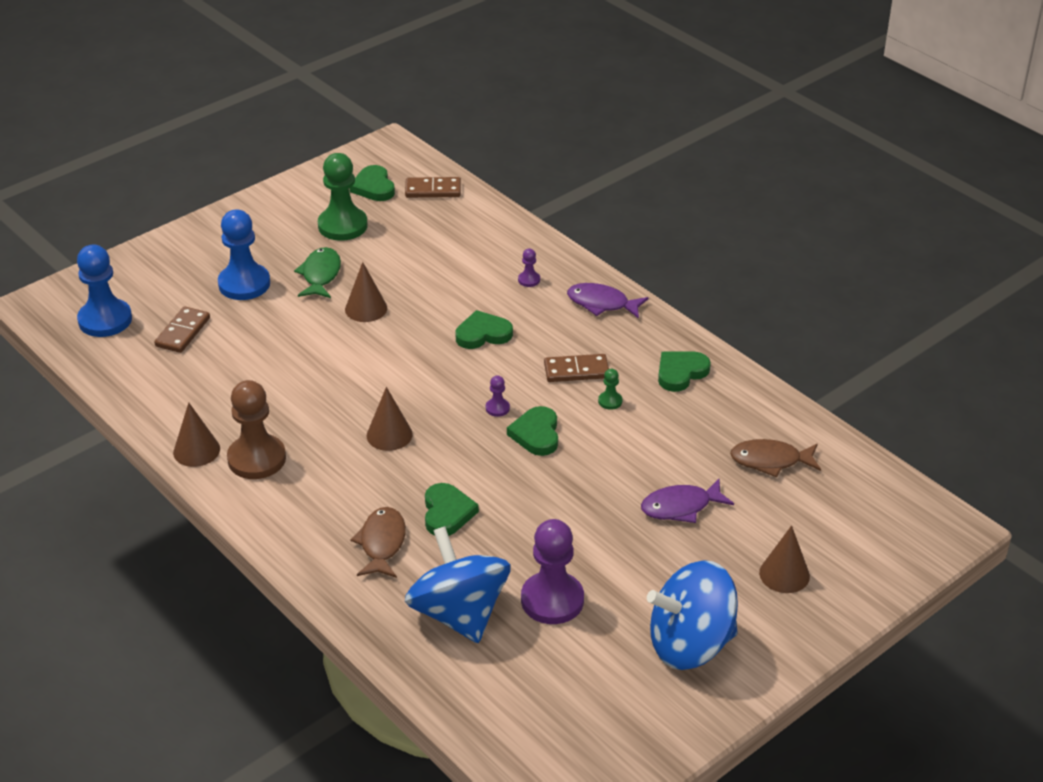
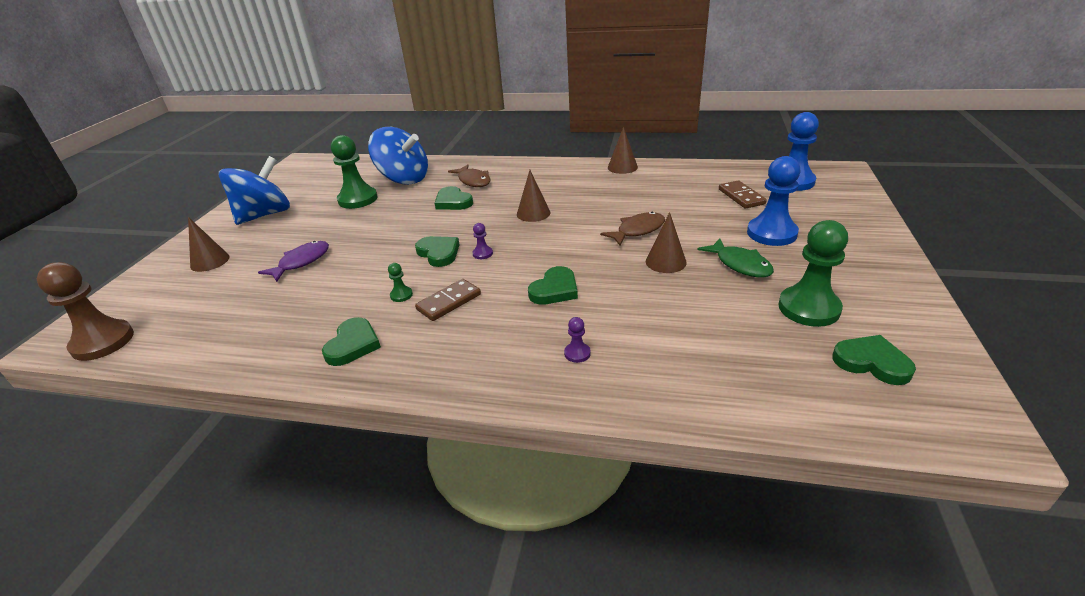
camera: 145 degrees right, 5 degrees down
brown pawn [227,380,286,479] -> brown pawn moved to [37,262,134,361]
brown domino [405,177,461,198] -> none
purple pawn [521,519,584,624] -> green pawn [331,135,378,209]
purple fish [567,283,649,319] -> none
brown fish [730,439,821,477] -> brown fish moved to [600,212,665,246]

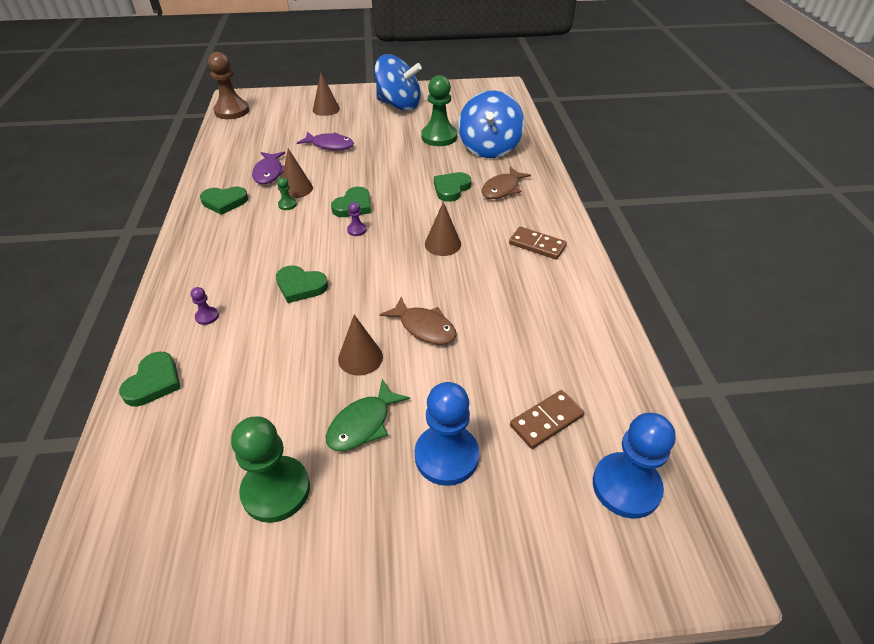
camera: 70 degrees right, 10 degrees up
brown domino [415,279,481,321] -> brown domino moved to [509,227,567,260]
brown cone [608,127,638,174] -> brown cone moved to [280,148,313,198]
green heart [832,335,916,385] -> green heart moved to [119,352,181,407]
none -> purple fish [252,152,285,184]

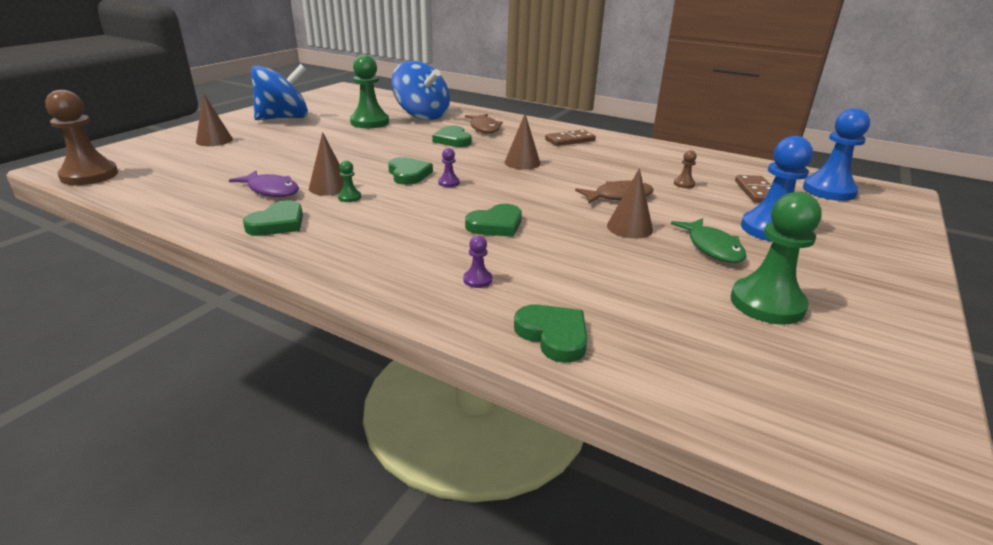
camera: 55 degrees left, 15 degrees down
purple fish [297,132,354,150] -> none
none -> brown pawn [674,150,697,189]

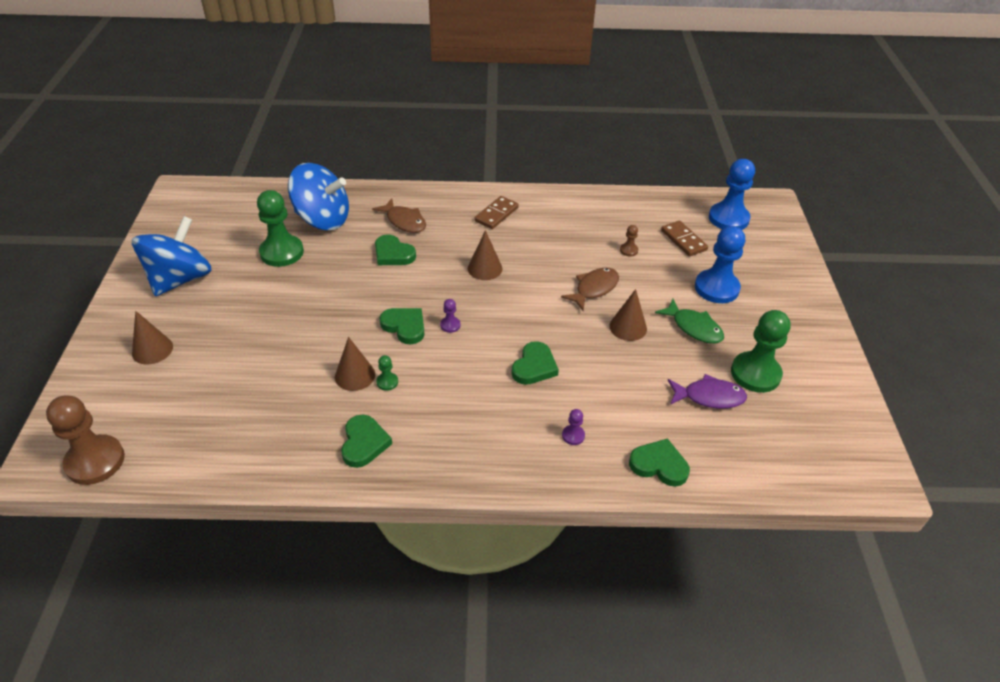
camera: 30 degrees left, 15 degrees up
purple fish [229,170,299,197] -> purple fish moved to [668,374,747,409]

